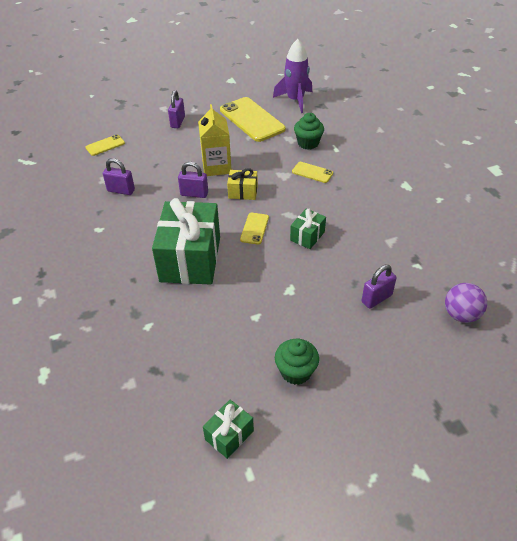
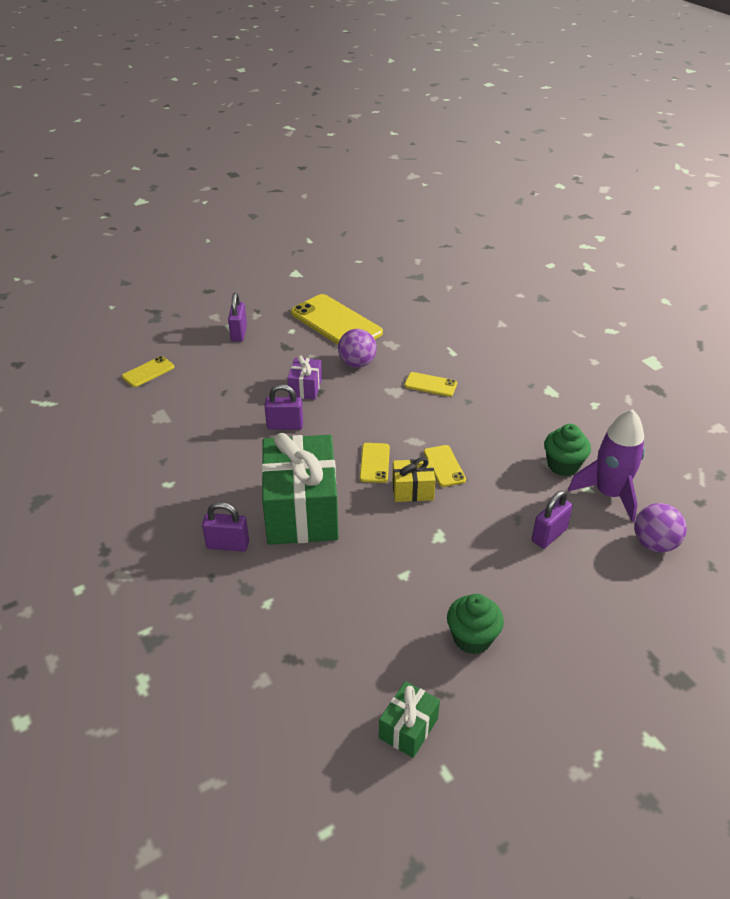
camera: 10 degrees left, 5 degrees down
purple padlock [103,158,135,195] -> purple padlock moved to [202,502,249,552]
yellow carton [198,104,231,176] -> purple gift [287,356,322,400]
yellow gift [227,168,258,200] -> yellow gift moved to [392,457,436,502]
purple rocket [273,39,312,113] -> purple rocket moved to [568,409,645,522]
green gift [290,209,326,249] -> yellow phone [424,445,466,487]
green cupcake [294,113,324,150] -> green cupcake moved to [544,424,591,476]
none -> purple ball [338,329,377,368]

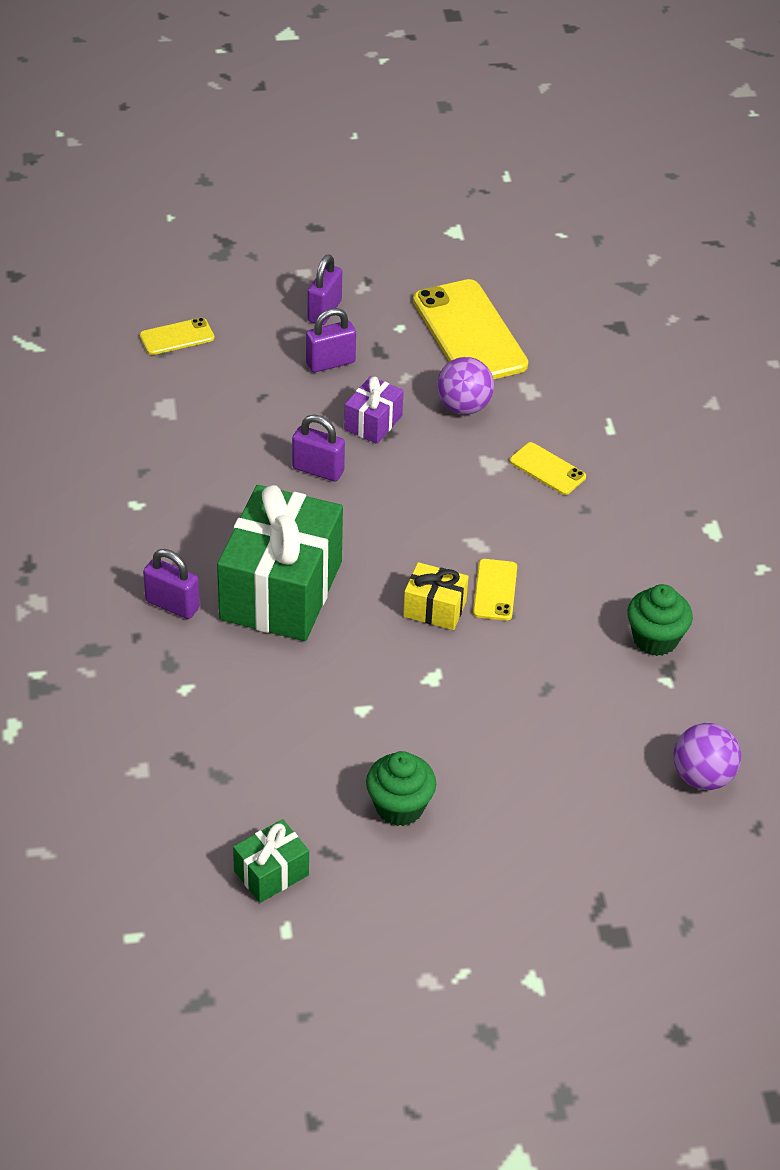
camera: 20 degrees right, 5 degrees up
yellow phone [360,443,390,483] -> none
purple padlock [532,491,573,549] -> purple padlock moved to [306,308,356,372]
purple rocket [568,409,645,522] -> none

